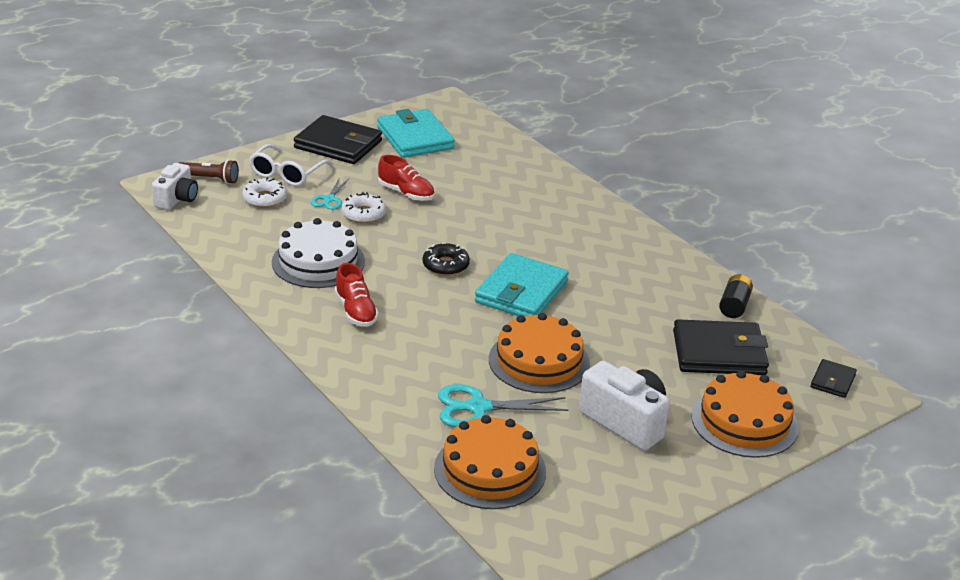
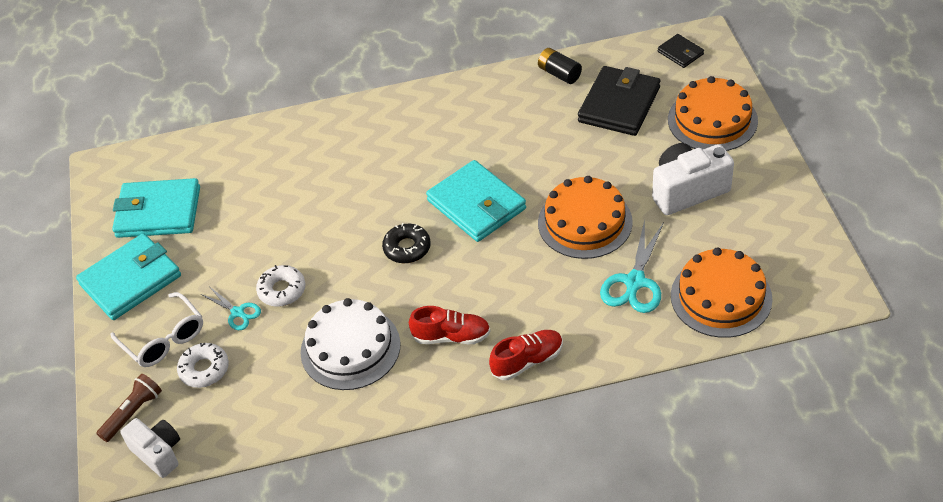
camera: 60 degrees left, 15 degrees up
black wallet [294,115,382,164] -> turquoise wallet [76,233,181,320]
red shoe [378,155,434,201] -> red shoe moved to [489,330,563,380]

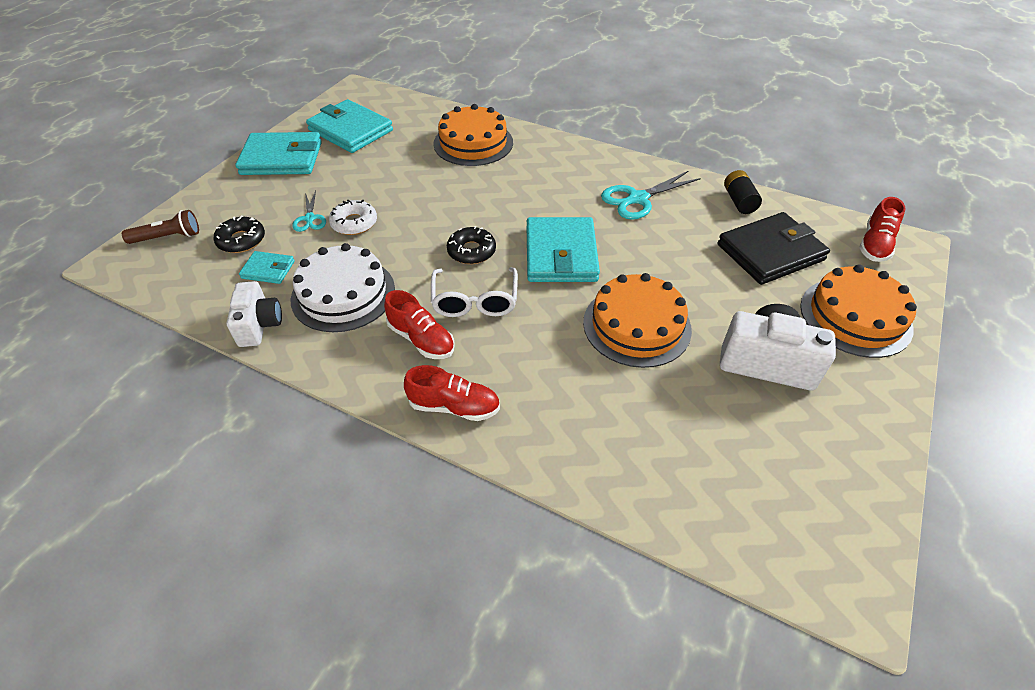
camera: 35 degrees right, 0 degrees up
white glasses [111,292,203,367] -> white glasses moved to [431,267,518,317]
white camera [120,418,180,478] -> white camera moved to [227,281,282,347]
white donut [177,343,229,388] -> black donut [214,215,265,253]
turquoise scissors [600,219,664,313] -> turquoise scissors moved to [601,171,701,220]
black wallet [658,34,704,68] -> red shoe [859,197,905,262]
orange cake [671,248,773,338] -> orange cake moved to [433,104,513,166]
none -> turquoise wallet [239,251,295,284]

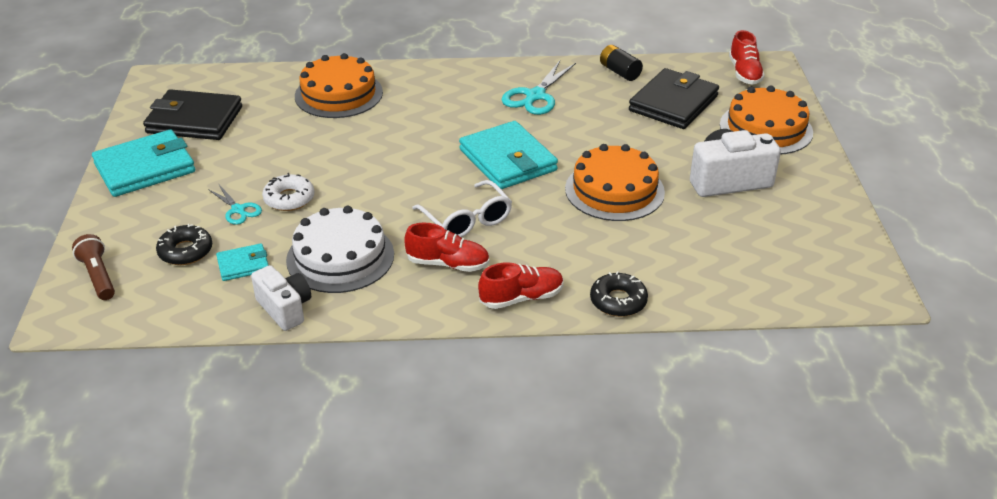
camera: 30 degrees left, 10 degrees down
brown flashlight [122,210,199,244] -> brown flashlight turned 75 degrees counterclockwise [72,234,115,300]
turquoise wallet [306,99,393,153] -> black wallet [143,89,242,140]
black donut [447,226,496,264] -> black donut moved to [590,271,648,317]

